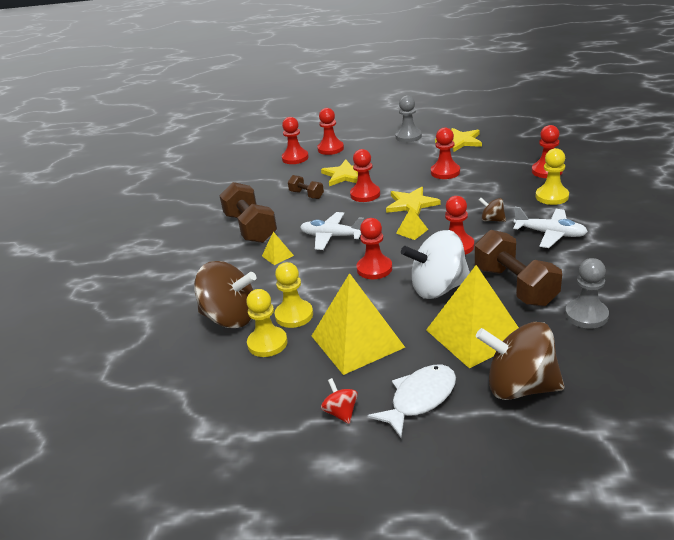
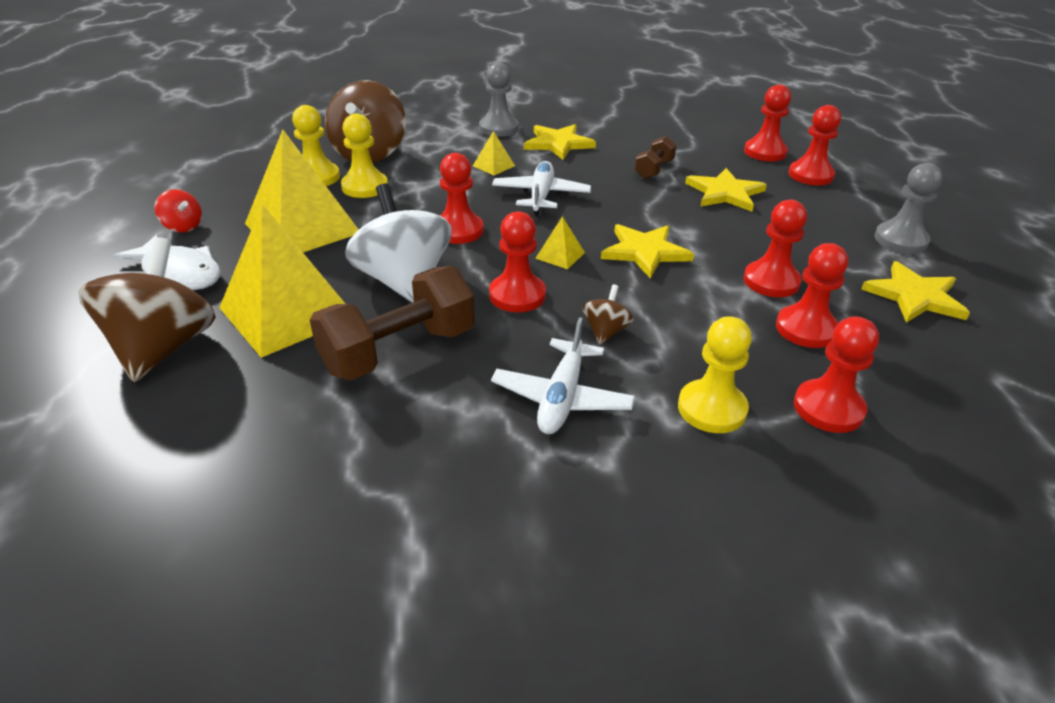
camera: 75 degrees right, 5 degrees up
brown dumbbell [219,182,277,243] -> yellow star [524,124,596,160]
red spinning top [321,378,358,424] -> red spinning top turned 75 degrees clockwise [155,189,202,232]
red pawn [350,149,380,202] -> red pawn moved to [776,243,848,348]
grey pawn [565,258,609,329] -> grey pawn moved to [479,63,519,137]

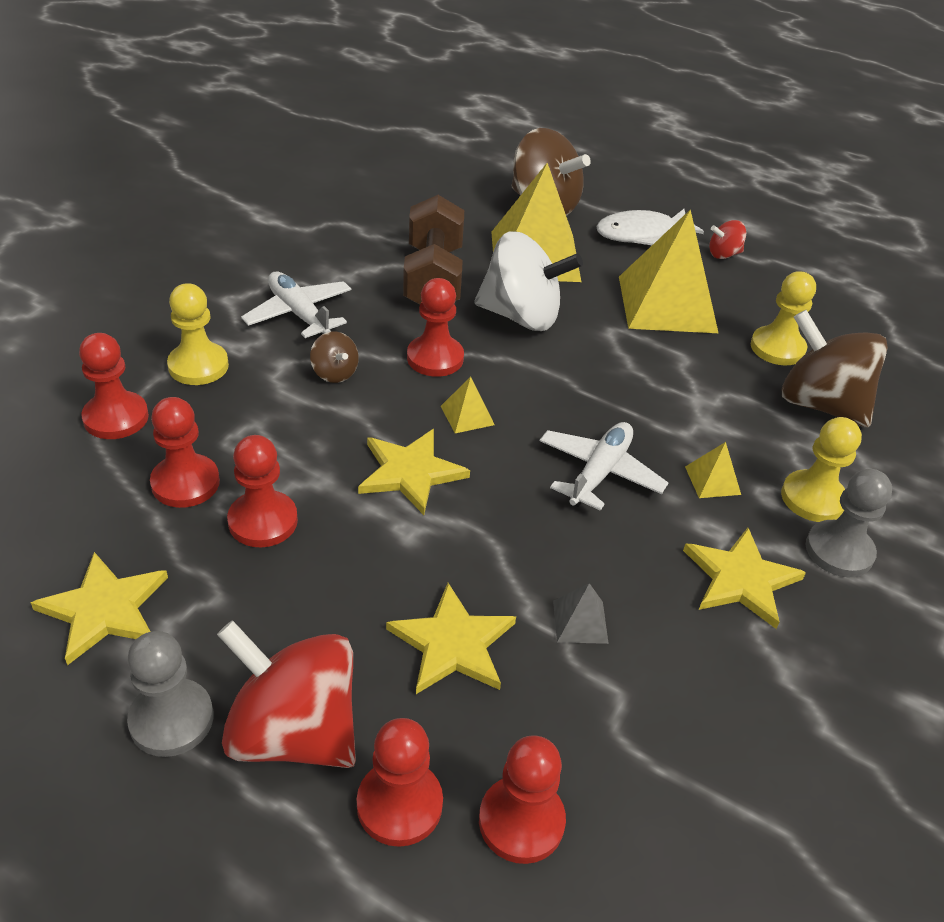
camera: 125 degrees right, 5 degrees up
yellow pawn [341,113,388,198] -> yellow pawn moved to [781,417,862,522]
red pawn [440,153,484,244] -> none
white plane [492,161,591,215] -> white plane turned 105 degrees counterclockwise [540,422,668,511]
brown dumbbell [634,136,677,179] -> grey pyramid [553,583,609,644]
none -> red spinning top [217,620,356,768]

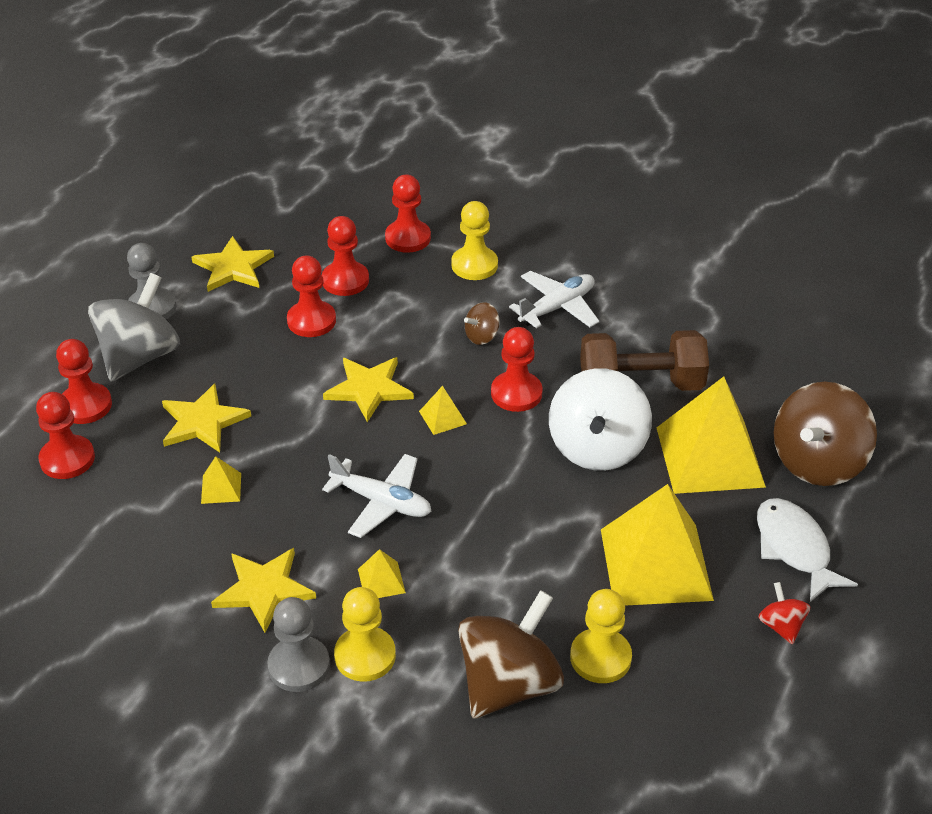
camera: 90 degrees right, 0 degrees up
red spinning top [217,620,356,768] -> grey spinning top [88,273,180,382]
grey pyramid [553,583,609,644] -> yellow pyramid [201,456,241,504]

